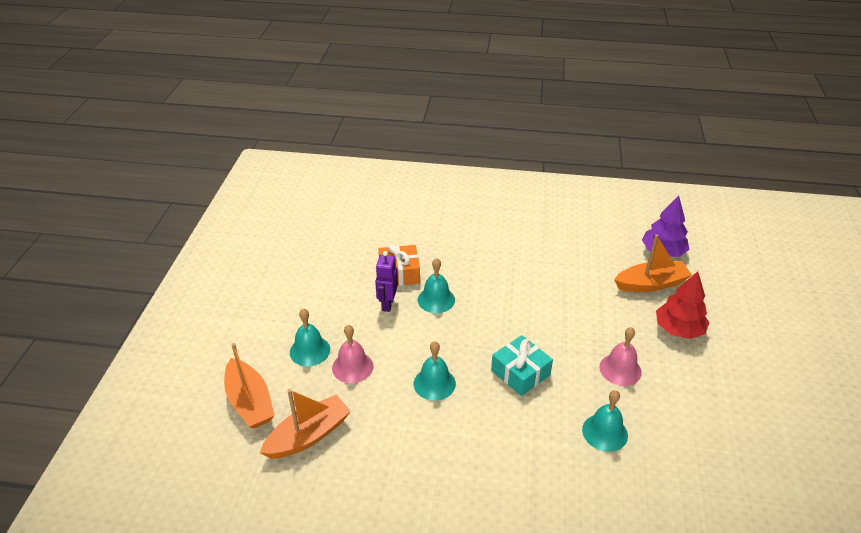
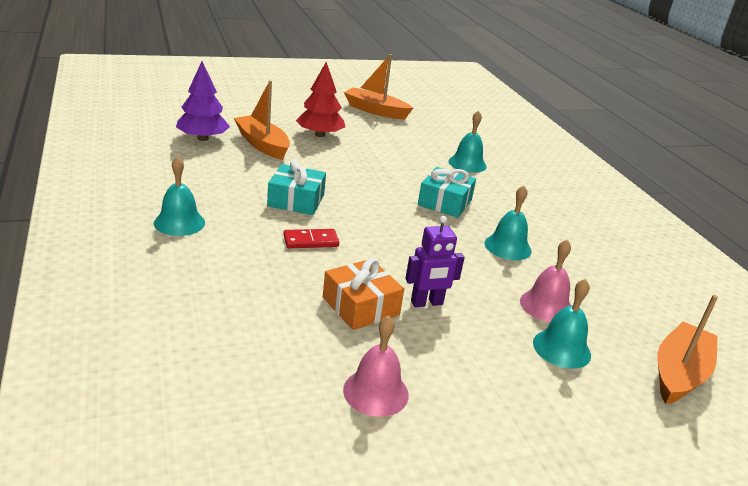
camera: 120 degrees left, 10 degrees down
orange boat [260,389,351,459] -> orange boat moved to [344,54,413,119]
turquoise bell [418,258,455,313] -> turquoise bell moved to [154,156,205,236]
pink bell [599,327,642,386] -> pink bell moved to [343,315,409,417]
none -> turquoise gift [267,160,326,215]
none -> red domino [283,229,339,248]

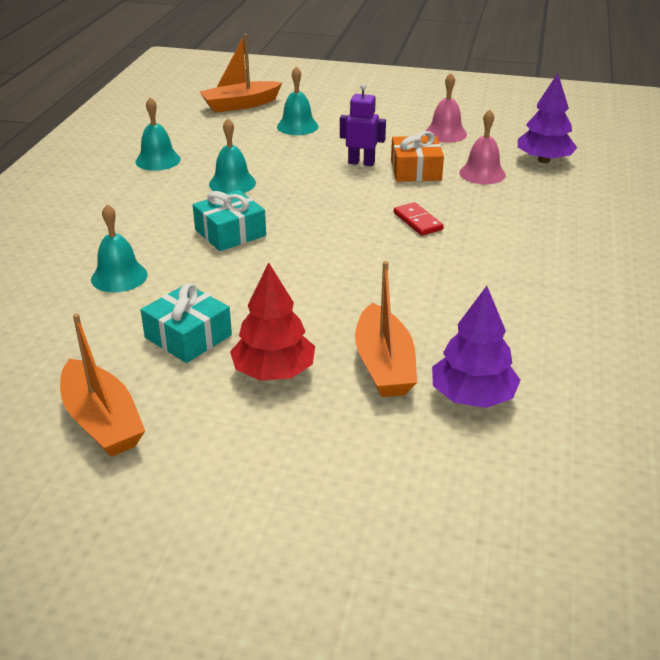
camera: 145 degrees left, 5 degrees up
turquoise bell [154,156,205,236] -> turquoise bell moved to [135,97,181,171]
turquoise gift [267,160,326,215] -> turquoise gift moved to [141,283,232,363]
red domino [283,229,339,248] -> red domino turned 45 degrees clockwise [394,202,444,236]
pink bell [520,239,571,322] -> pink bell moved to [459,109,506,184]
none -> purple tree [518,73,577,163]

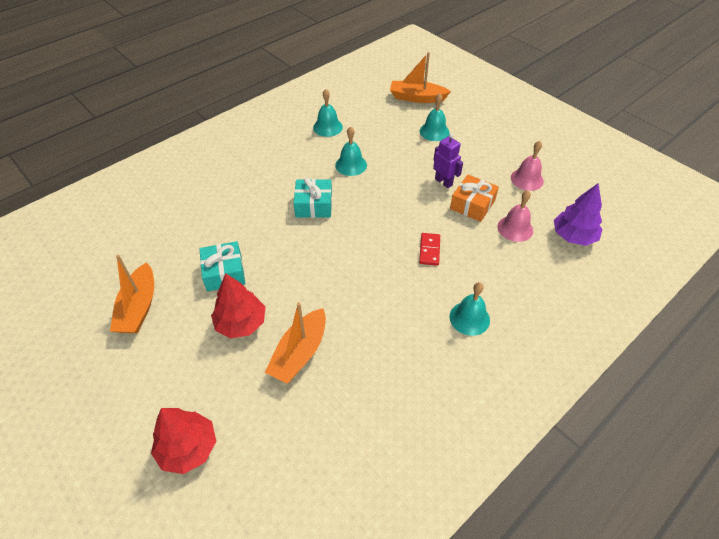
camera: 35 degrees right, 15 degrees up
turquoise bell [91,204,148,293] -> turquoise bell moved to [450,282,490,336]
purple tree [432,286,521,408] -> none
none -> red tree [151,408,216,474]

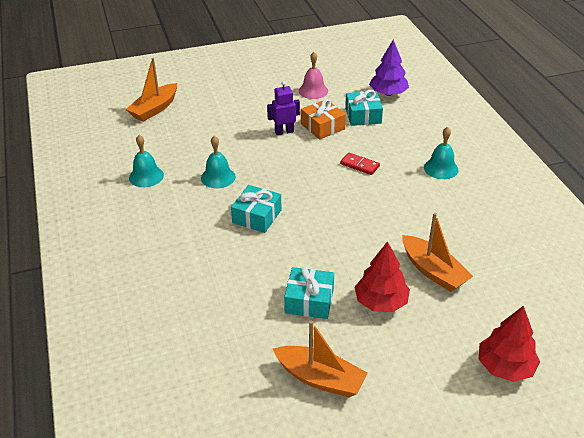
camera: 65 degrees left, 10 degrees down
turquoise bell [420,93,449,141] -> none
pink bell [498,190,533,242] -> turquoise gift [345,90,383,126]

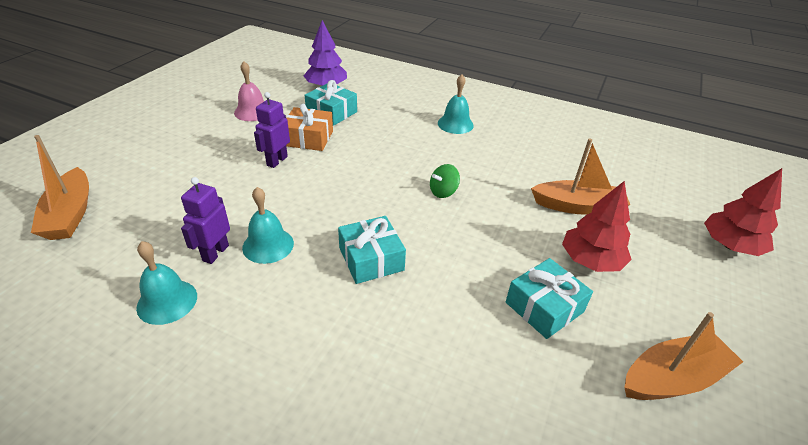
camera: 50 degrees left, 0 degrees up
red domino [340,152,380,175] -> none
none -> purple robot [181,177,230,264]
none -> green spinning top [430,164,460,198]

